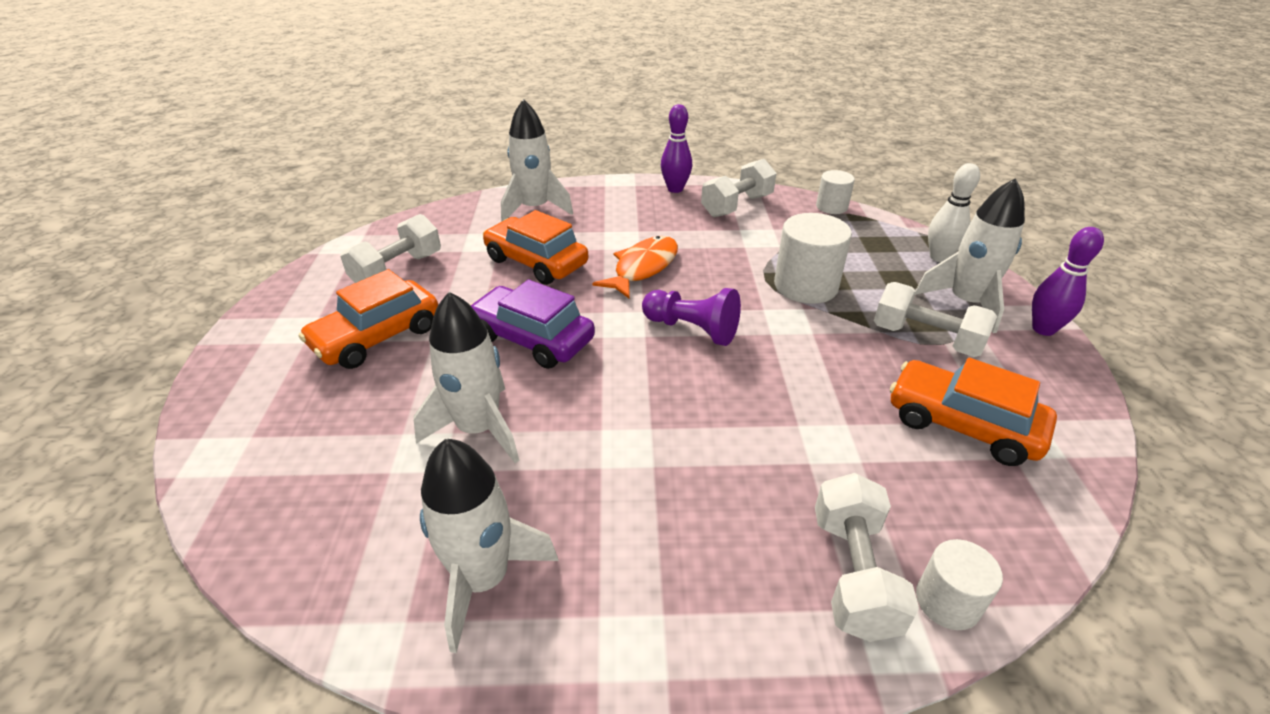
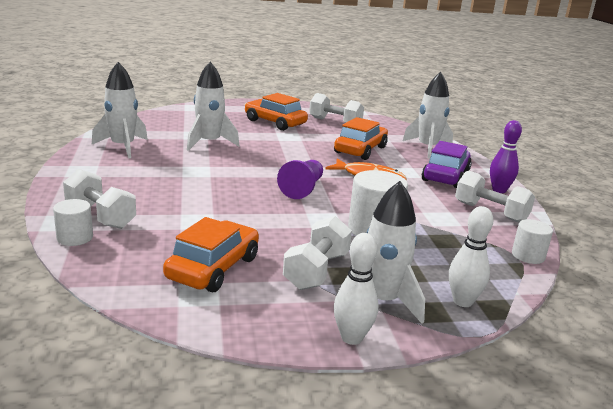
camera: 80 degrees right, 15 degrees down
purple car [470,280,595,369] -> purple car moved to [422,141,472,188]
white dumbbell [815,473,919,642] -> white dumbbell turned 45 degrees clockwise [63,169,136,229]
purple bowling pin [1032,227,1104,336] -> white bowling pin [334,233,378,345]

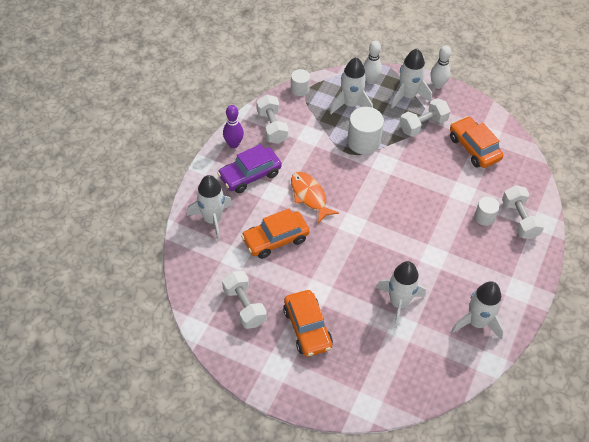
camera: 145 degrees left, 30 degrees up
white cylinder [53,199,93,246] -> white cylinder moved to [474,197,500,226]
orange car [163,217,259,292] -> orange car turned 90 degrees clockwise [450,116,503,168]
purple pawn [277,160,323,199] -> none
none -> white rocket [330,57,373,114]

